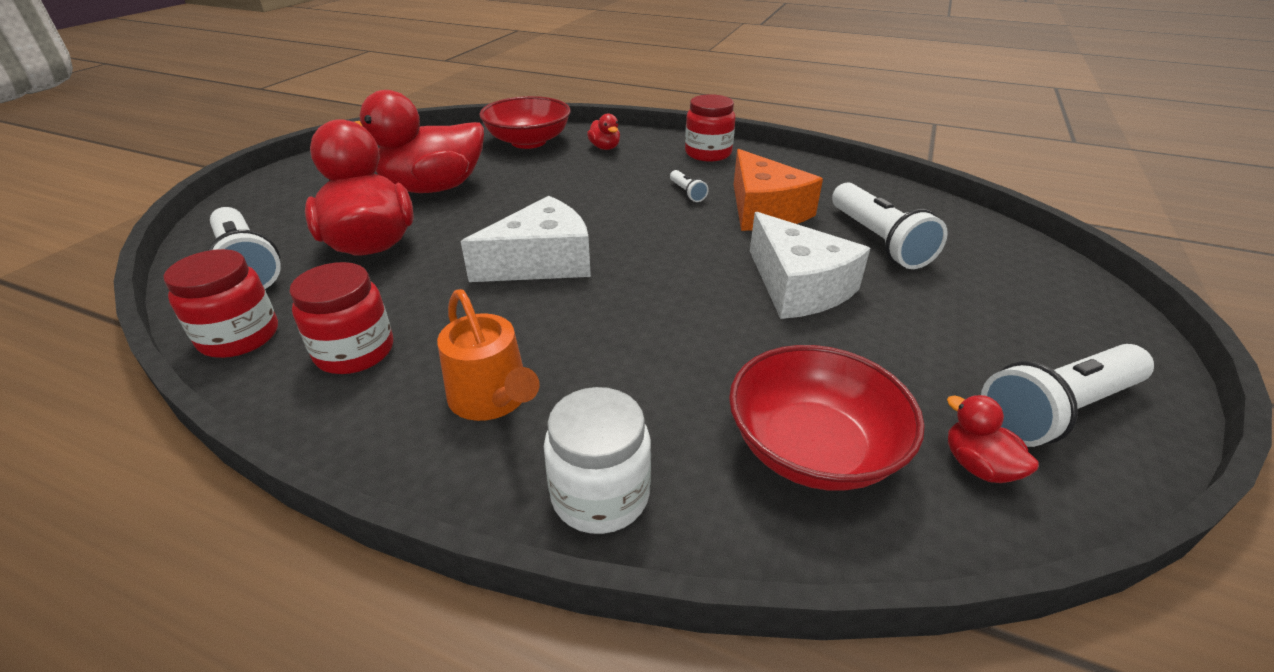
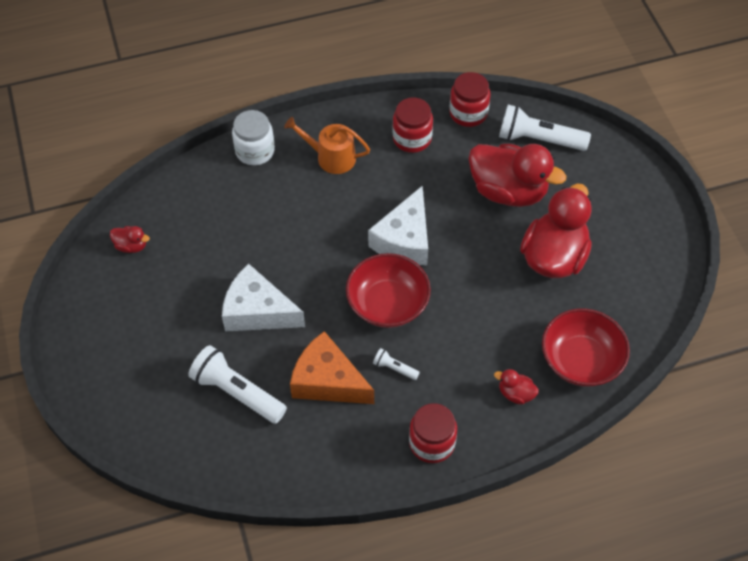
camera: 140 degrees right, 20 degrees up
red bowl [729,345,925,491] -> red bowl moved to [346,253,431,328]
white flashlight [981,344,1154,447] -> none

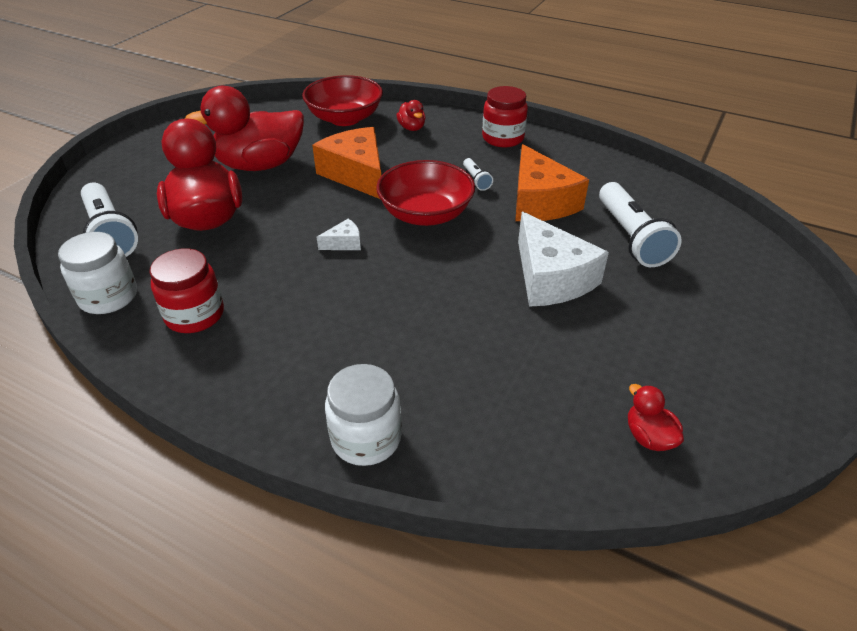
camera: 135 degrees left, 15 degrees down
orange watering can [284,117,370,174] -> none
white cheese [368,186,428,265] -> white cheese [317,219,361,250], size x0.44
red jar [449,72,490,127] -> white jar [58,232,137,314]
none -> orange cheese [312,127,381,199]

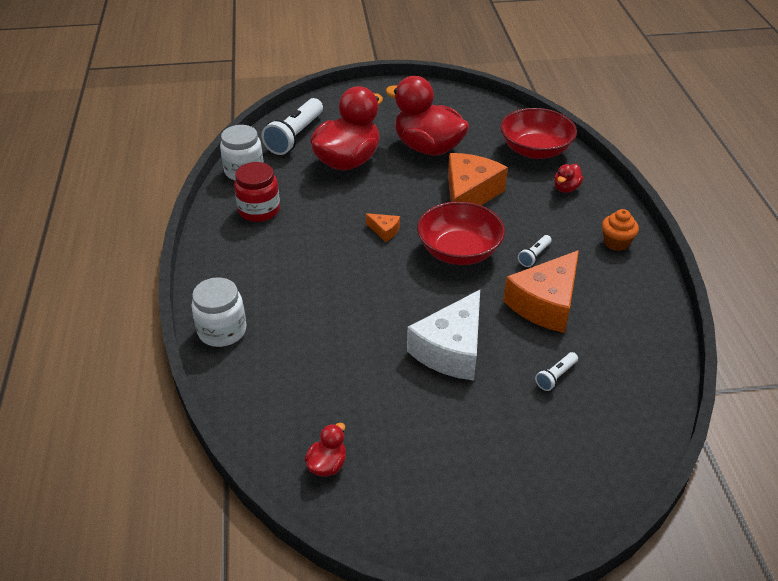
camera: 55 degrees right, 0 degrees up
white cheese [317,219,361,250] -> orange cheese [366,213,400,242]
red jar [482,86,528,147] -> orange cupcake [602,209,639,251]
white flashlight [599,182,682,267] -> white flashlight [535,352,578,391], size x0.46

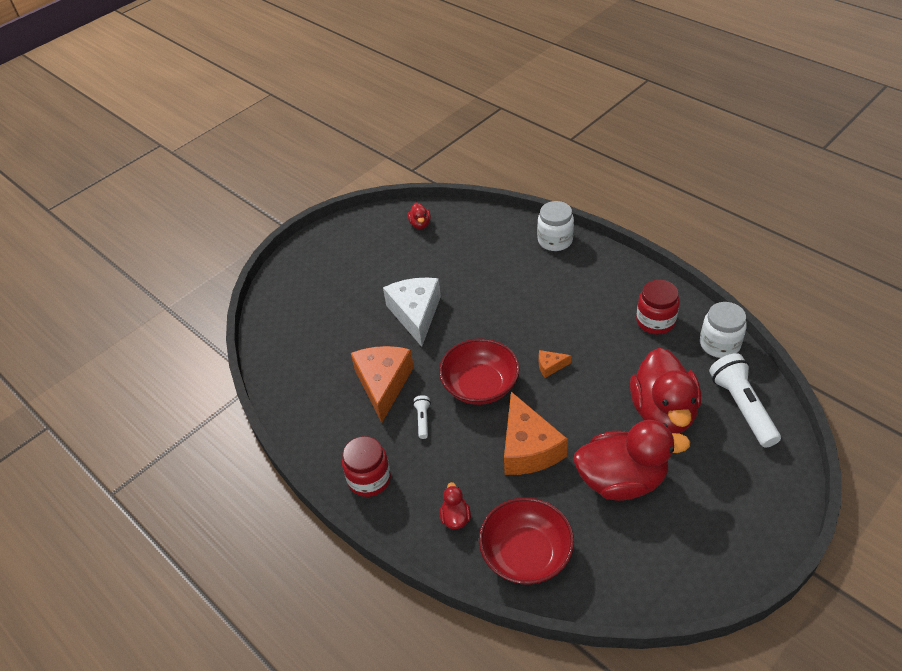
camera: 145 degrees right, 5 degrees up
white flashlight [535,352,578,391] -> none
orange cupcake [602,209,639,251] -> red jar [342,436,391,497]

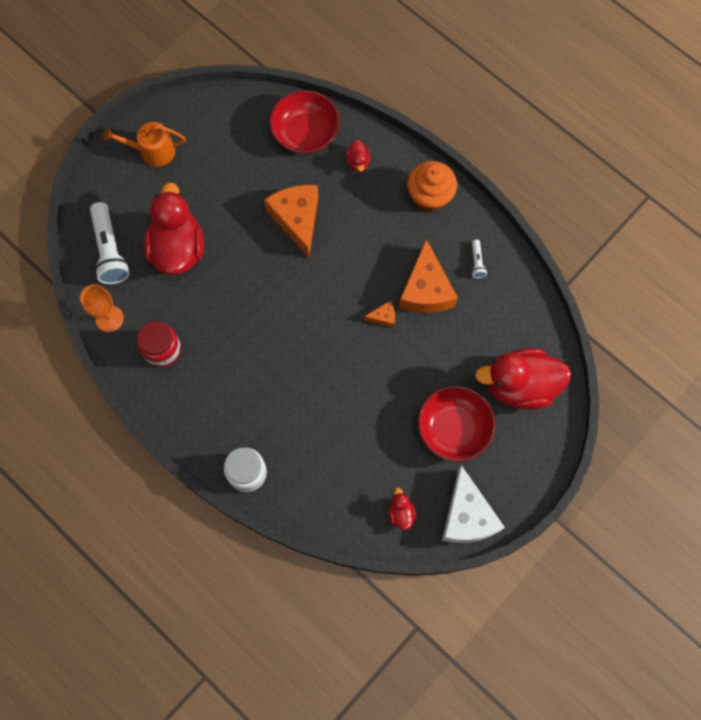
camera: 175 degrees right, 25 degrees up
red jar [342,436,391,497] -> orange cupcake [407,161,457,212]
white cheese [383,278,441,347] -> white cheese moved to [442,465,505,543]
white flashlight [413,395,431,439] -> white flashlight moved to [471,240,487,278]
red bowl [439,338,520,405] -> red bowl moved to [418,386,495,462]
orange cheese [539,350,571,378] -> orange cheese moved to [364,301,395,328]
red duck [573,420,690,501] -> red duck moved to [475,348,571,410]
white jar [700,302,747,358] -> orange goblet [80,284,124,332]
none -> orange watering can [103,122,186,167]

